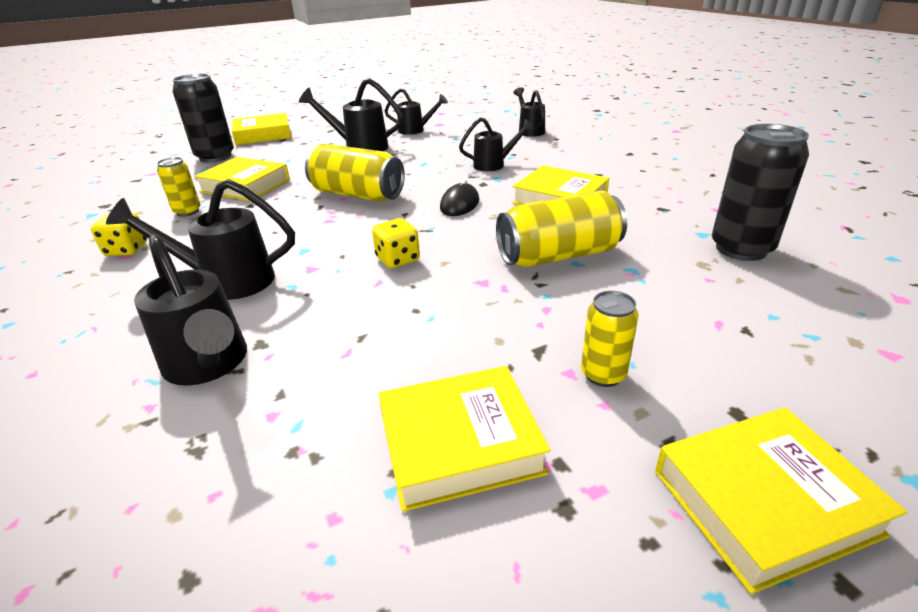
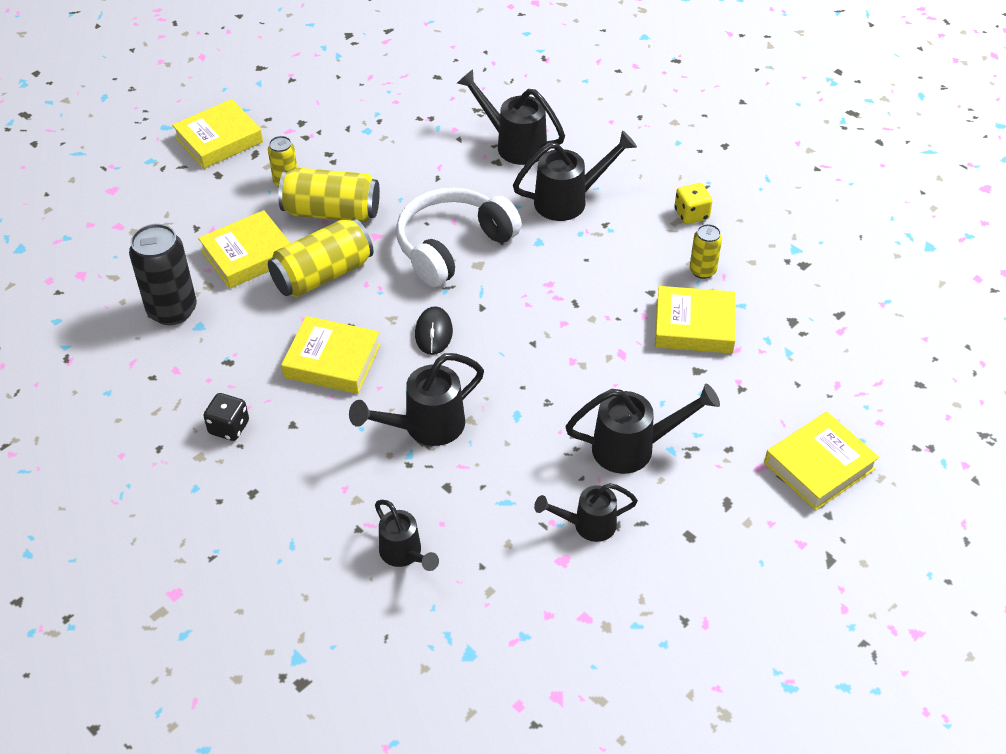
camera: 160 degrees right, 15 degrees up
black can [172,74,234,163] -> none
yellow can [305,144,405,202] -> yellow can moved to [278,168,380,222]
yellow dice [372,218,420,268] -> white headphones [396,188,522,287]
yellow book [379,366,550,512] -> yellow book moved to [198,210,291,289]
black watering can [459,118,534,171] -> black watering can [349,353,484,446], size x1.51
none -> black dice [204,393,249,441]

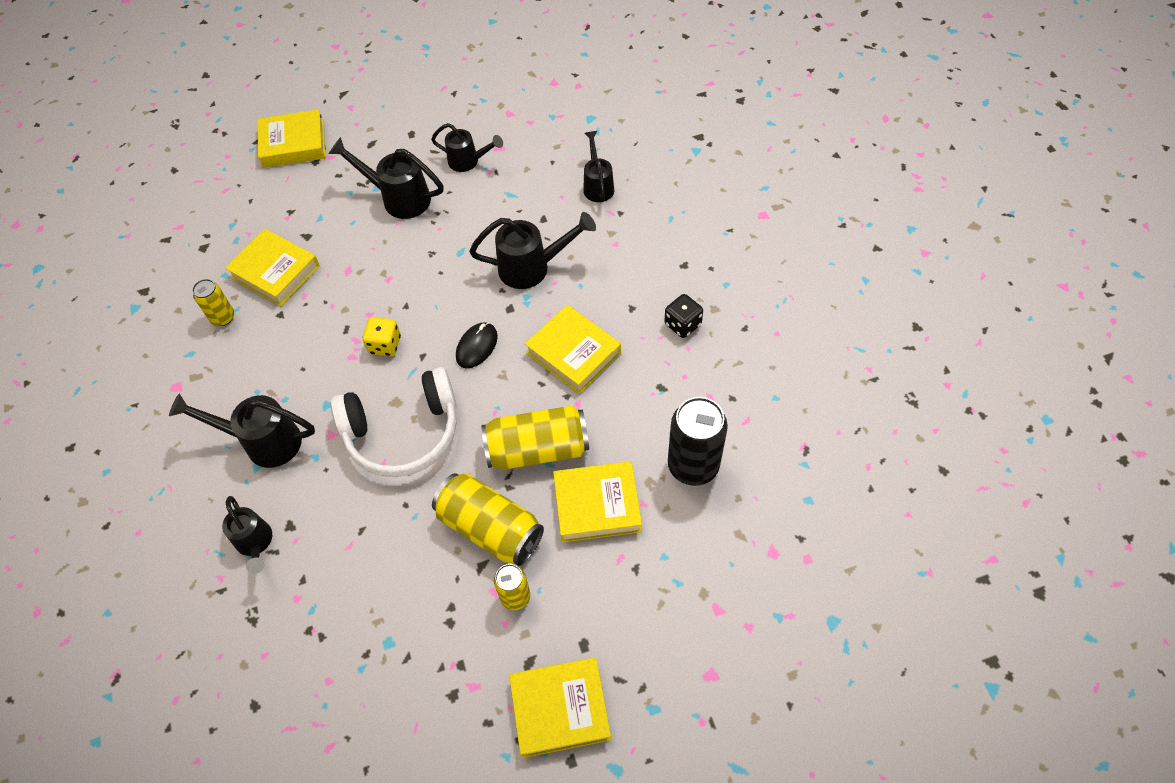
camera: 150 degrees left, 10 degrees up
black watering can [457,69,565,165] -> black watering can [222,496,272,574], size x0.66
yellow dice [675,183,712,224] -> yellow dice moved to [363,317,401,356]

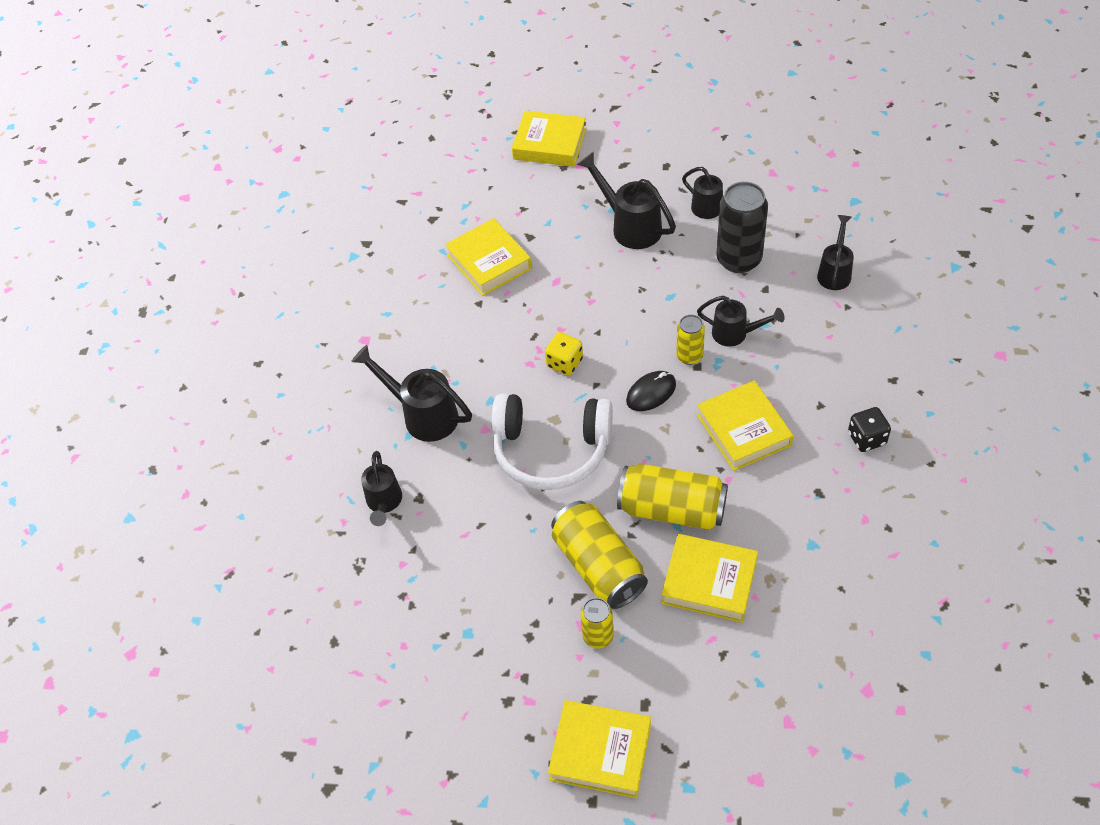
camera: 25 degrees right, 5 degrees down
yellow can [192,279,234,326] -> yellow can moved to [676,314,705,365]
black watering can [469,212,596,289] -> black watering can [697,296,785,347], size x0.66
black can [668,397,728,486] -> black can moved to [716,182,768,273]

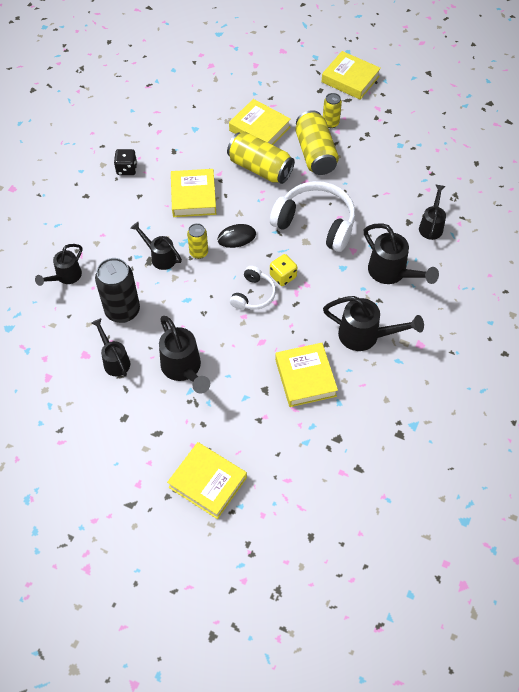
camera: 165 degrees left, 5 degrees up
none -> white headphones [230,266,276,310]
none -> black watering can [323,296,424,351]

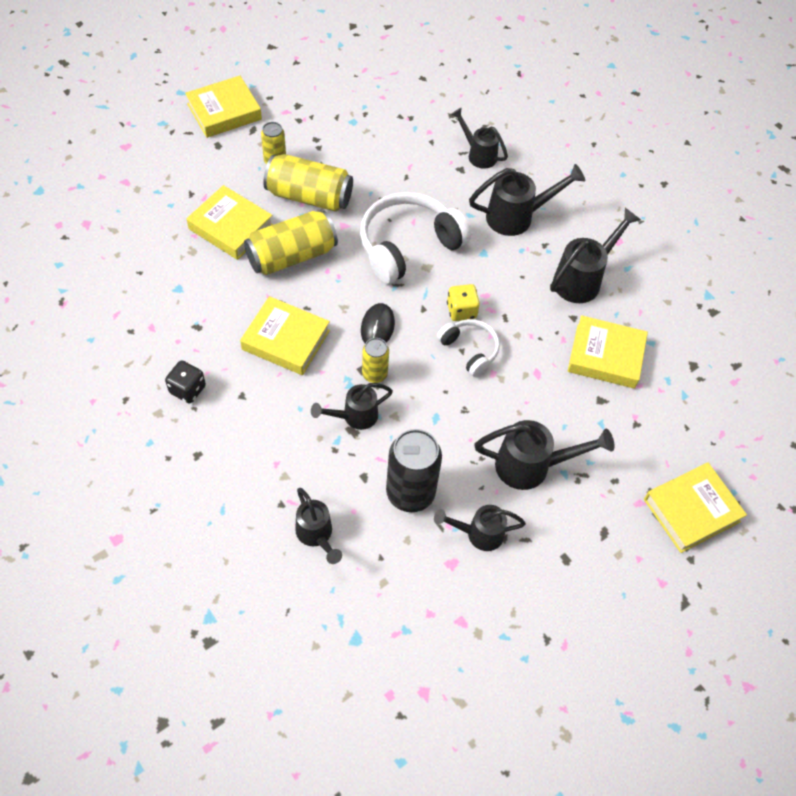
camera: 65 degrees left, 0 degrees up
yellow book [229,99,291,145] -> yellow book turned 60 degrees clockwise [186,185,273,260]

